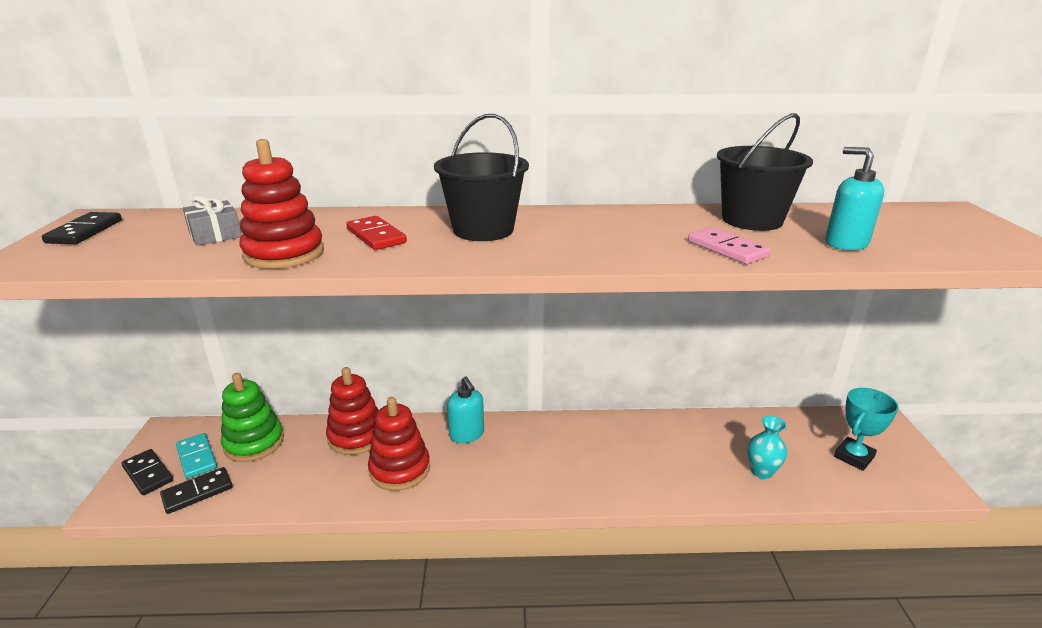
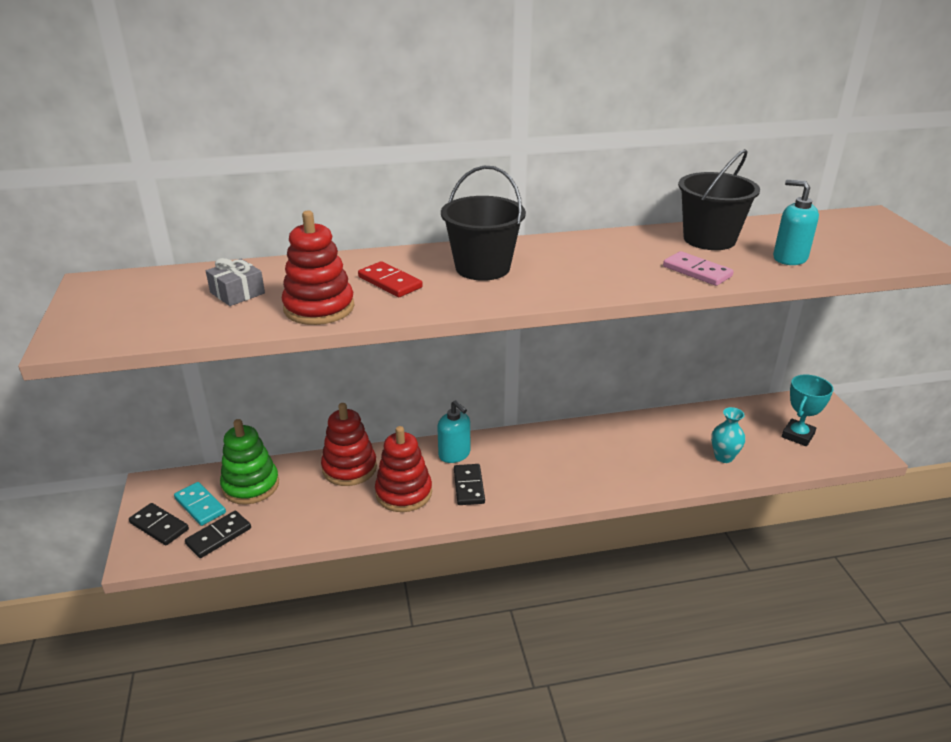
camera: 10 degrees left, 5 degrees up
black domino [42,212,122,244] -> black domino moved to [454,464,485,505]

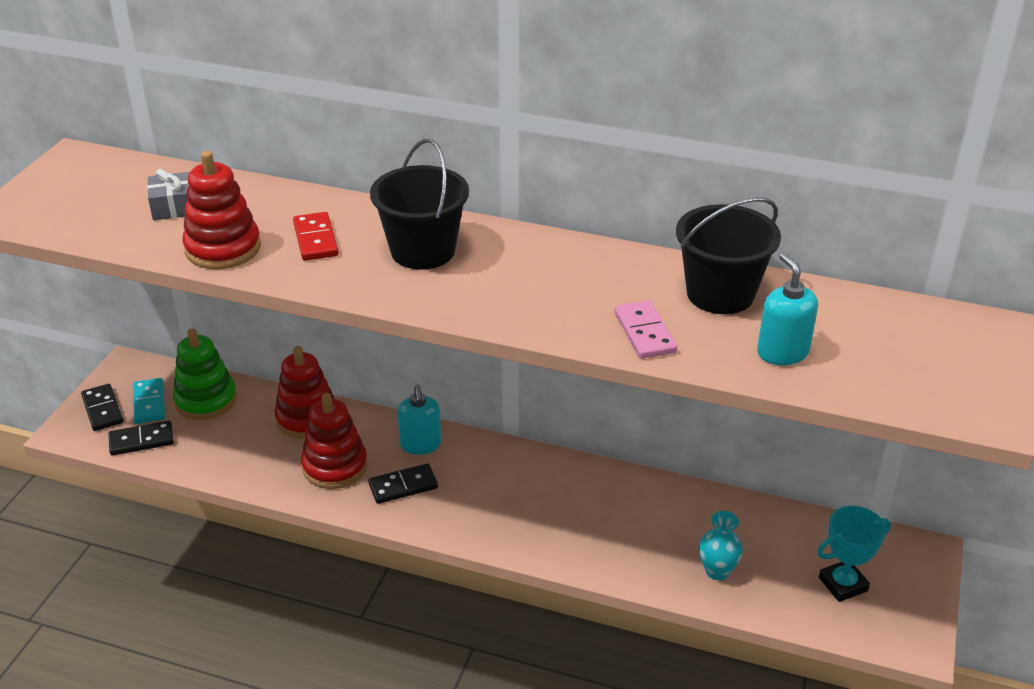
camera: 30 degrees right, 5 degrees up
black domino [454,464,485,505] -> black domino turned 45 degrees clockwise [368,463,438,504]

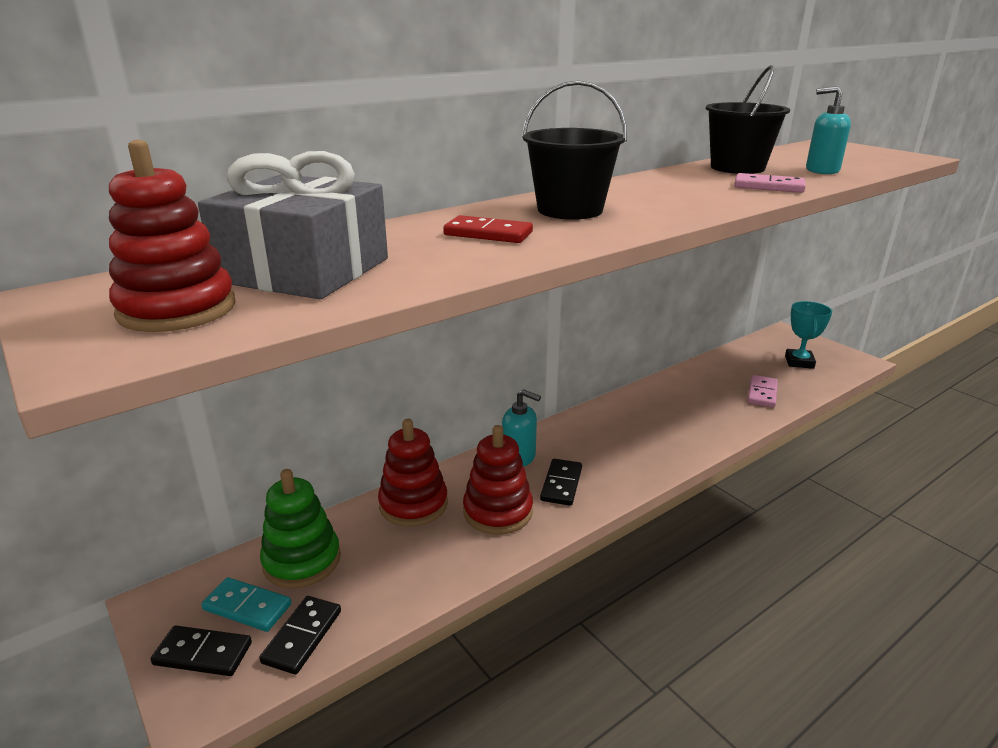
camera: 55 degrees left, 10 degrees down
grey gift [147,169,189,220] -> grey gift [198,151,388,299], size x2.15
red stacking toy [183,151,261,269] -> red stacking toy moved to [109,140,236,332]
turquoise vase [699,511,743,580] -> pink domino [748,375,778,408]

